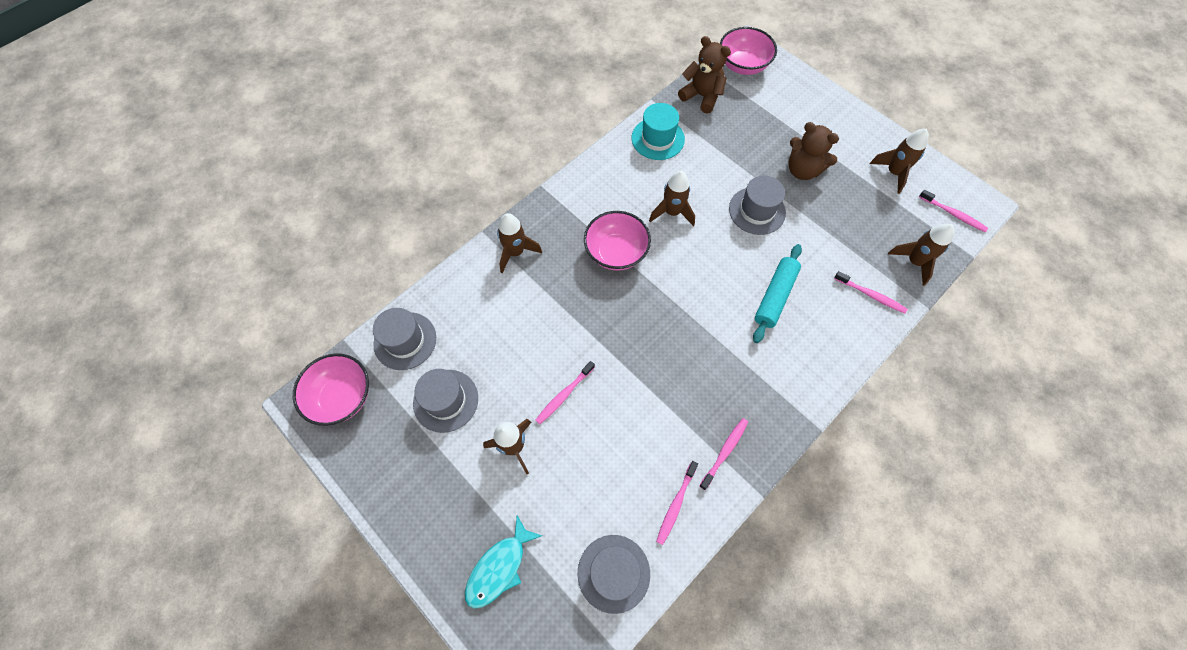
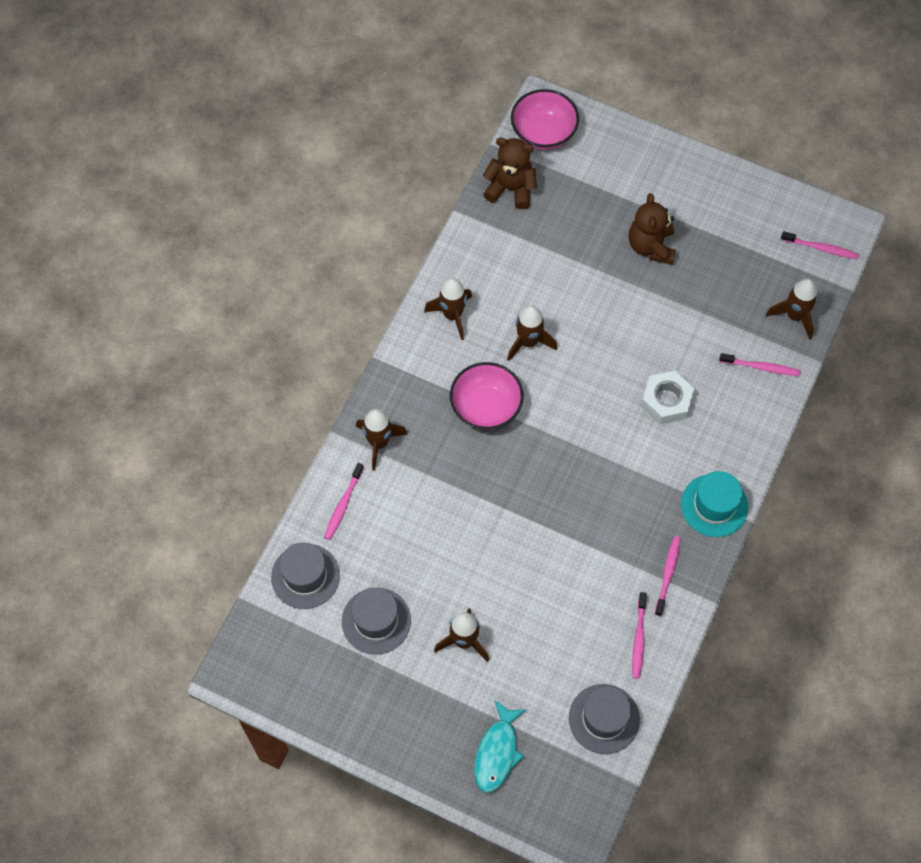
camera: 20 degrees left, 0 degrees up
pink bowl [293,353,369,426] -> none
pink toothbrush [536,361,595,424] -> pink toothbrush moved to [324,463,364,540]
turquoise hat [632,103,685,160] -> turquoise hat moved to [681,471,748,537]
grey hat [729,176,786,235] -> none
turquoise rolling pin [753,244,802,343] -> white nut [641,371,694,424]
brown teddy bear [789,122,839,180] -> brown teddy bear turned 75 degrees clockwise [629,193,676,264]
brown rocket [870,129,929,194] -> brown rocket moved to [424,278,472,340]

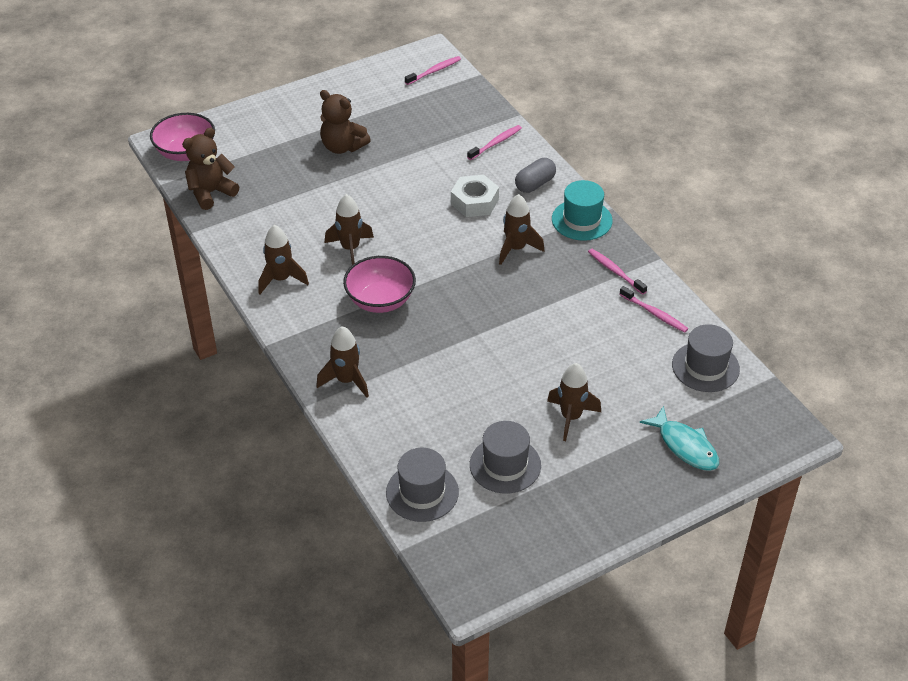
camera: 55 degrees left, 20 degrees down
pink toothbrush [324,463,364,540] -> none
brown rocket [766,279,818,340] -> brown rocket moved to [499,194,545,265]
none -> grey capsule [515,158,556,193]

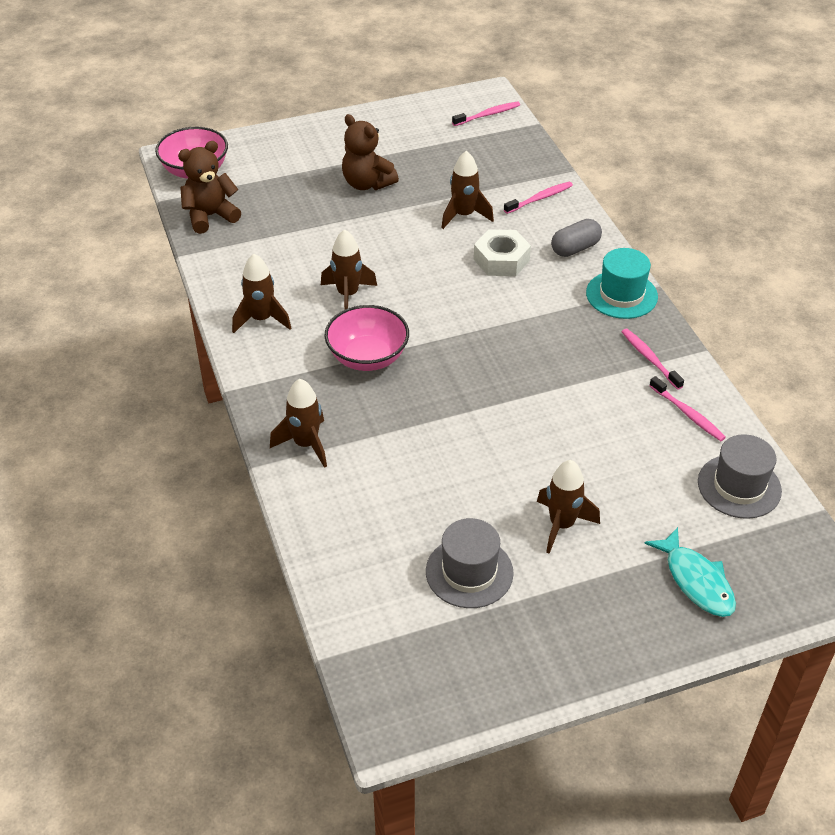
camera: 10 degrees right, 0 degrees up
grey hat [386,448,459,522] -> none
brown rocket [499,194,545,265] -> brown rocket moved to [441,151,494,229]

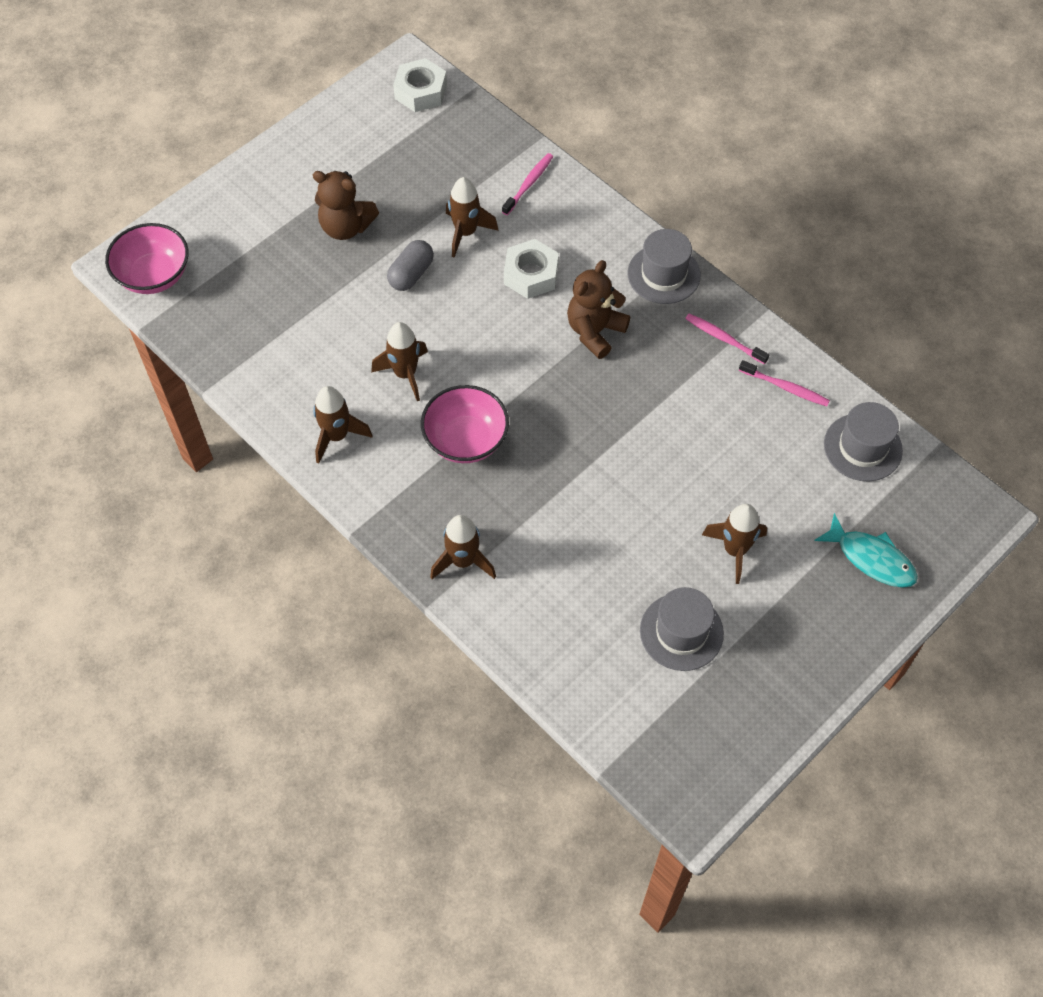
camera: 25 degrees left, 15 degrees up
brown teddy bear [178,141,241,234] -> brown teddy bear moved to [567,260,630,359]
pink toothbrush [452,101,520,126] -> white nut [393,58,447,112]
grey capsule [551,219,602,257] -> grey capsule moved to [387,240,434,291]
turquoise hat [586,248,658,319] -> grey hat [628,229,701,304]

